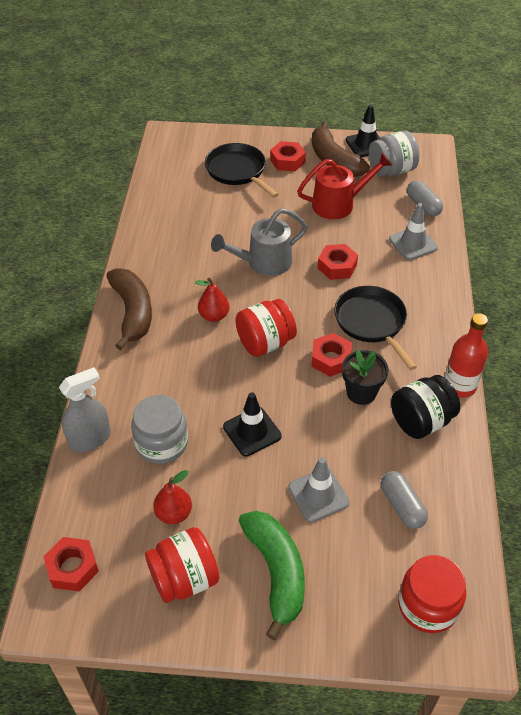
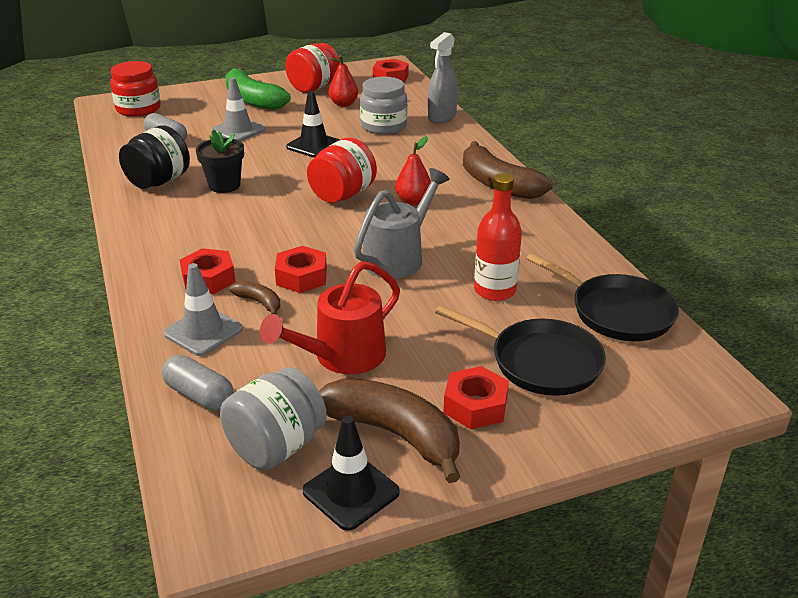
camera: 155 degrees right, 15 degrees down
red nut [311,333,352,377] -> red nut moved to [180,248,236,294]
black pan [334,286,417,370] -> black pan moved to [526,253,679,341]
red bottle [445,313,488,398] -> red bottle moved to [474,173,522,301]
none -> brown banana [229,281,280,315]

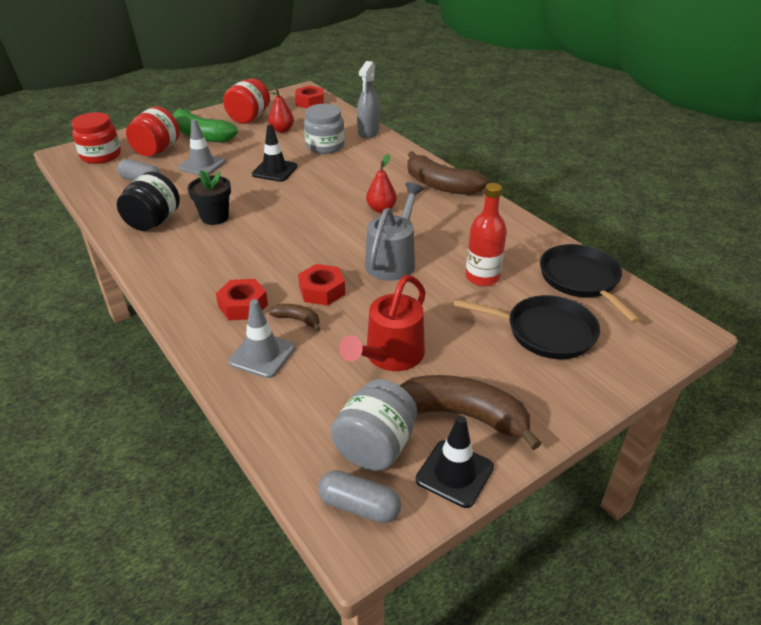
camera: 15 degrees left, 5 degrees up
grey capsule [162,355,233,411] -> grey capsule moved to [318,470,401,523]
red jar [307,138,377,203] -> red jar moved to [126,106,180,156]
red nut [444,366,509,429] -> none
black pan [526,253,679,341] -> black pan turned 135 degrees counterclockwise [540,244,641,323]

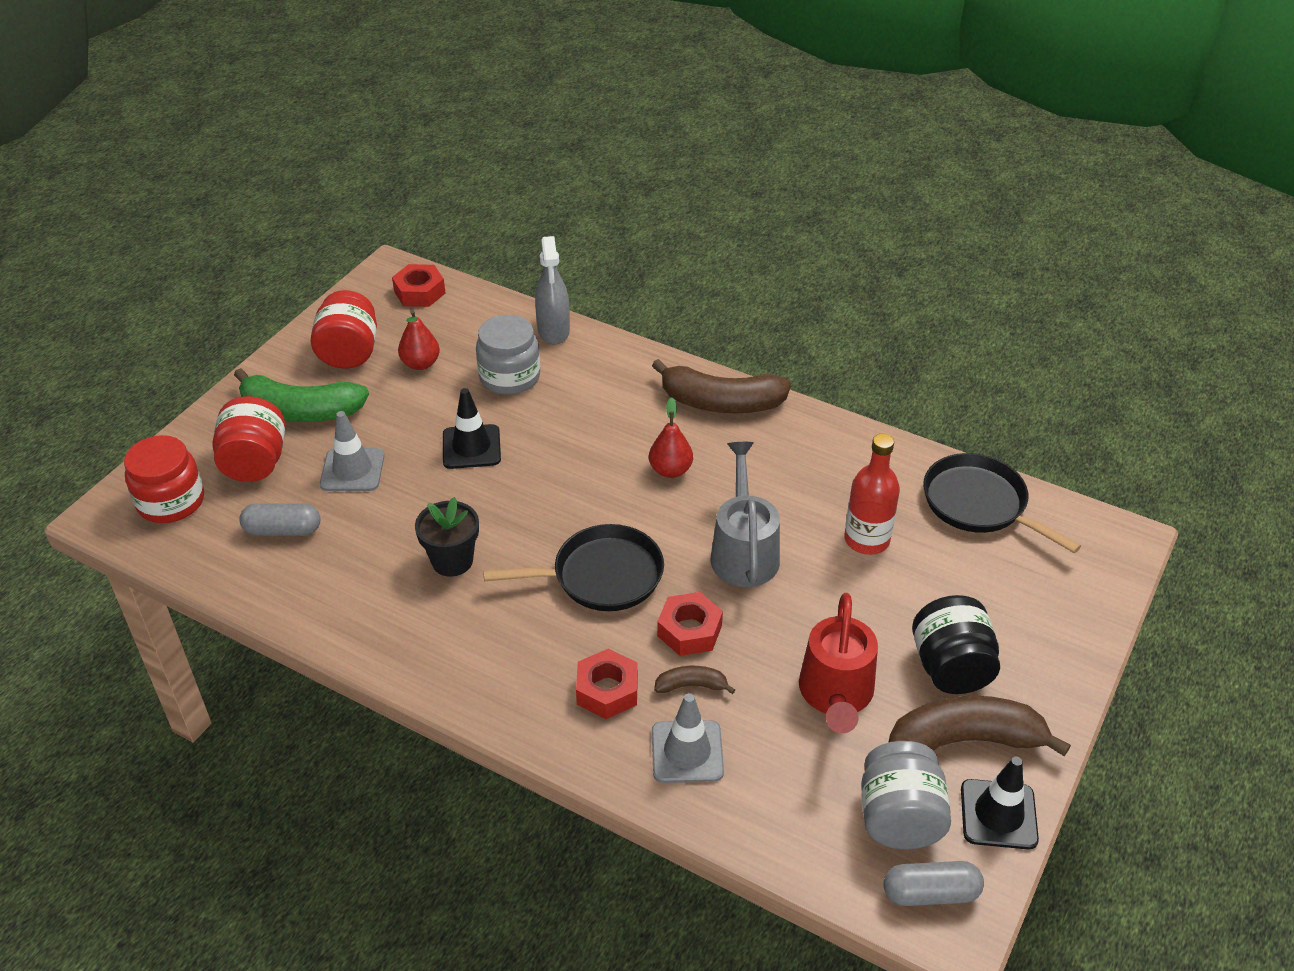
camera: 25 degrees left, 5 degrees up
black jar [117,171,180,231] -> black jar moved to [912,595,1000,694]
black pan [453,295,600,359] -> black pan moved to [483,524,664,611]

